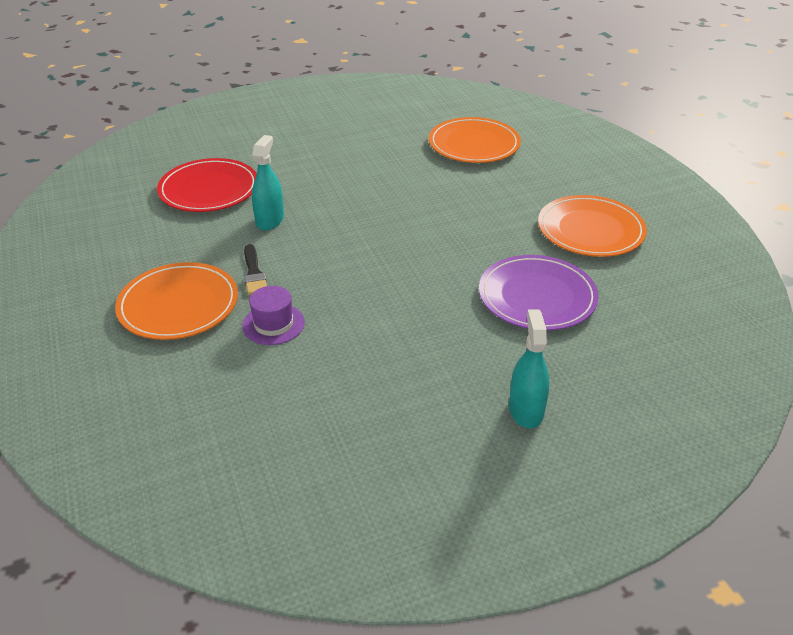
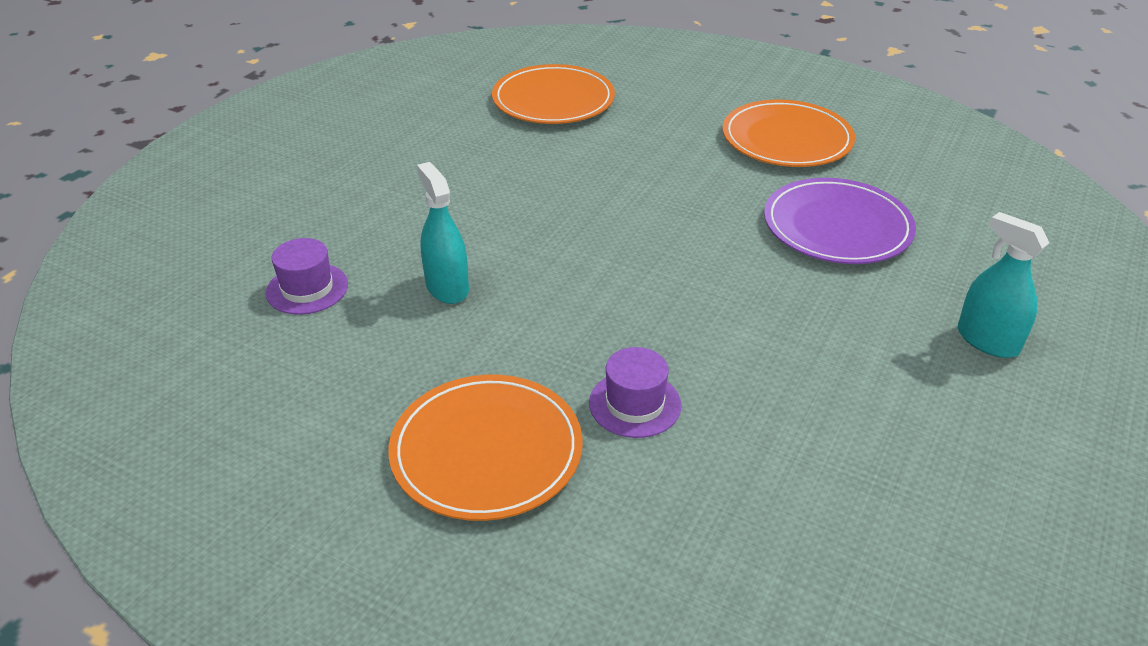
camera: 40 degrees left, 0 degrees up
red plate [157,158,257,212] -> purple hat [266,238,348,315]
black brush [244,244,267,295] -> none

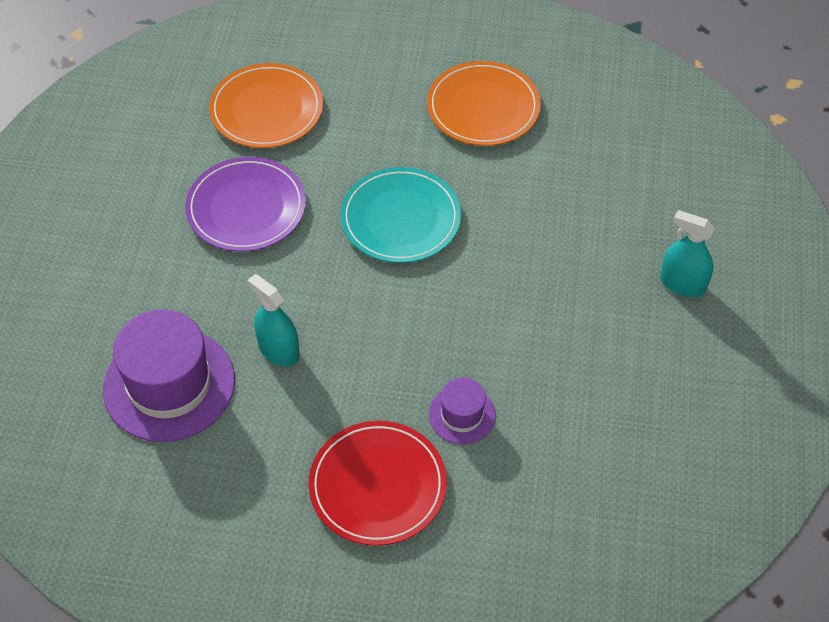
camera: 20 degrees left, 15 degrees up
purple hat [266,238,348,315] -> purple hat [103,309,235,442], size x1.99
orange plate [389,374,582,521] -> red plate [309,421,447,546]
purple plate [764,178,916,264] -> purple plate moved to [185,157,306,252]
none -> turquoise plate [340,167,461,263]

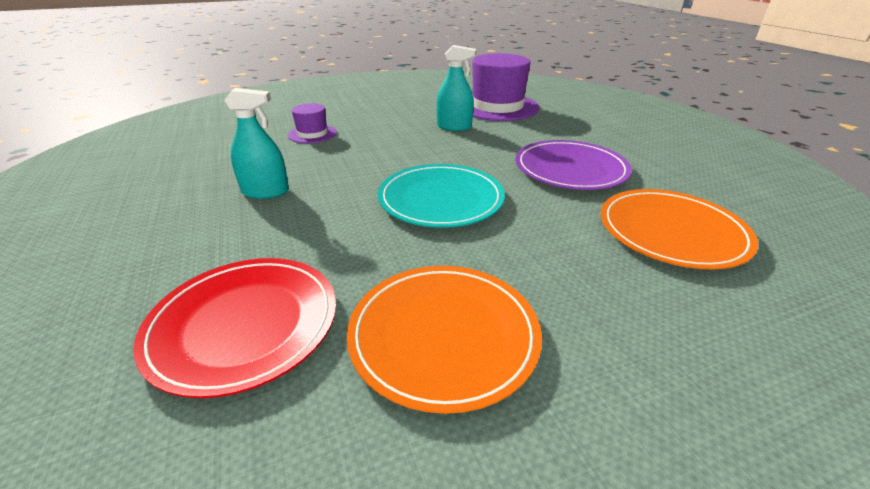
camera: 150 degrees right, 20 degrees down
red plate [309,421,447,546] -> red plate moved to [133,258,336,398]
turquoise spray bottle [660,210,715,297] -> turquoise spray bottle moved to [224,88,289,199]

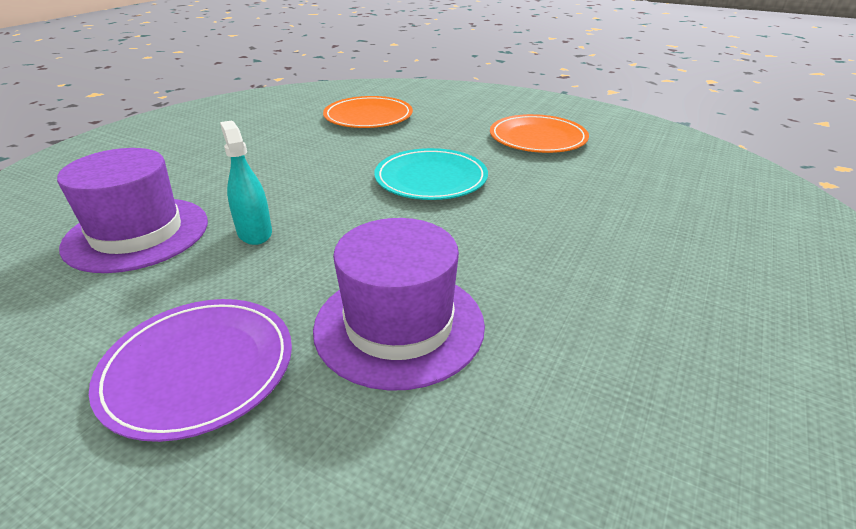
camera: 130 degrees left, 0 degrees up
red plate [133,258,336,398] -> none
turquoise spray bottle [224,88,289,199] -> none
purple hat [288,103,337,143] -> purple hat [313,218,485,391], size x1.99
purple plate [515,140,632,190] -> purple plate moved to [89,299,292,442]

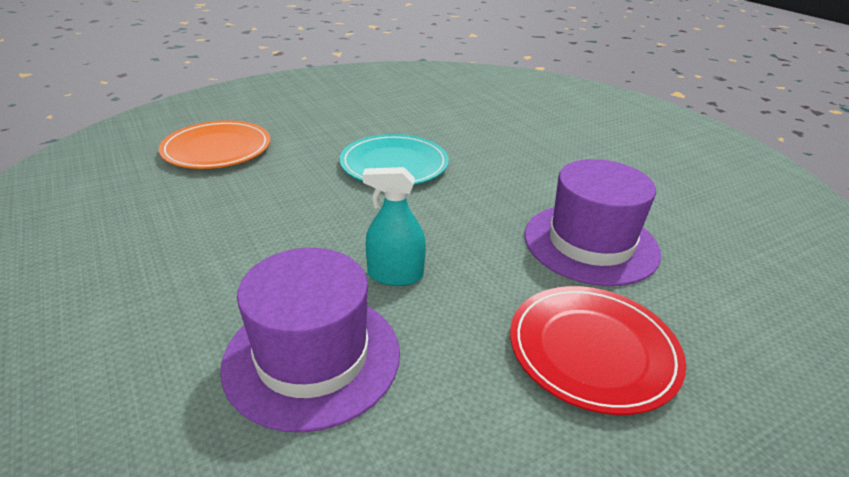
camera: 60 degrees left, 0 degrees up
purple plate [89,299,292,442] -> red plate [510,286,686,415]
orange plate [490,114,589,153] -> none

